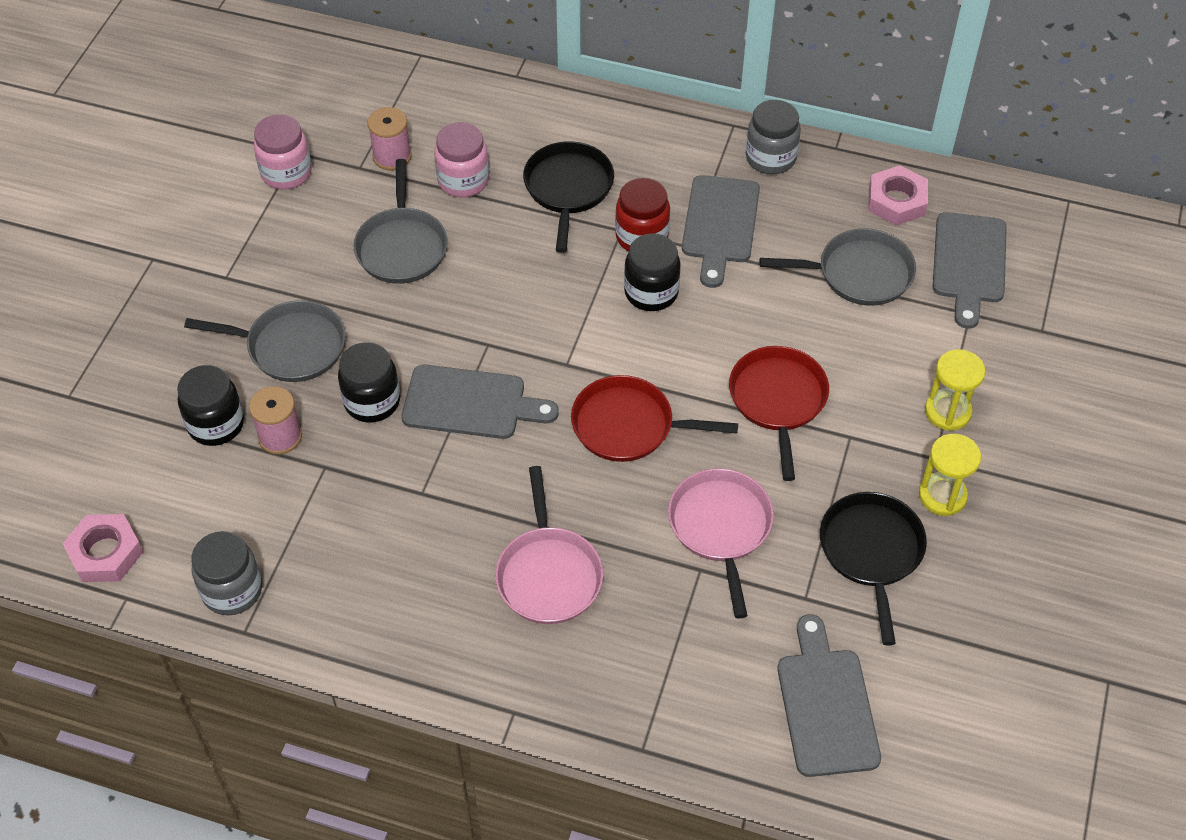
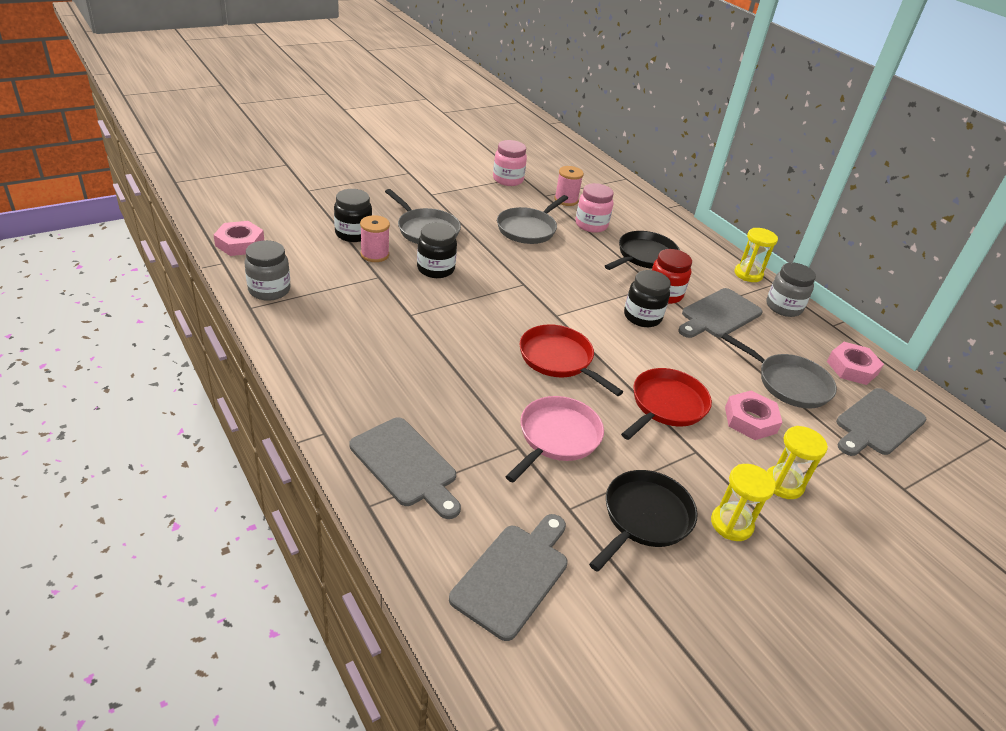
camera: 35 degrees right, 15 degrees down
grey cutting board [401,365,559,439] -> grey cutting board moved to [350,417,461,519]
pink pan [495,466,603,624] -> none
none -> pink nut [725,390,783,440]
none -> yellow hourglass [734,228,778,282]

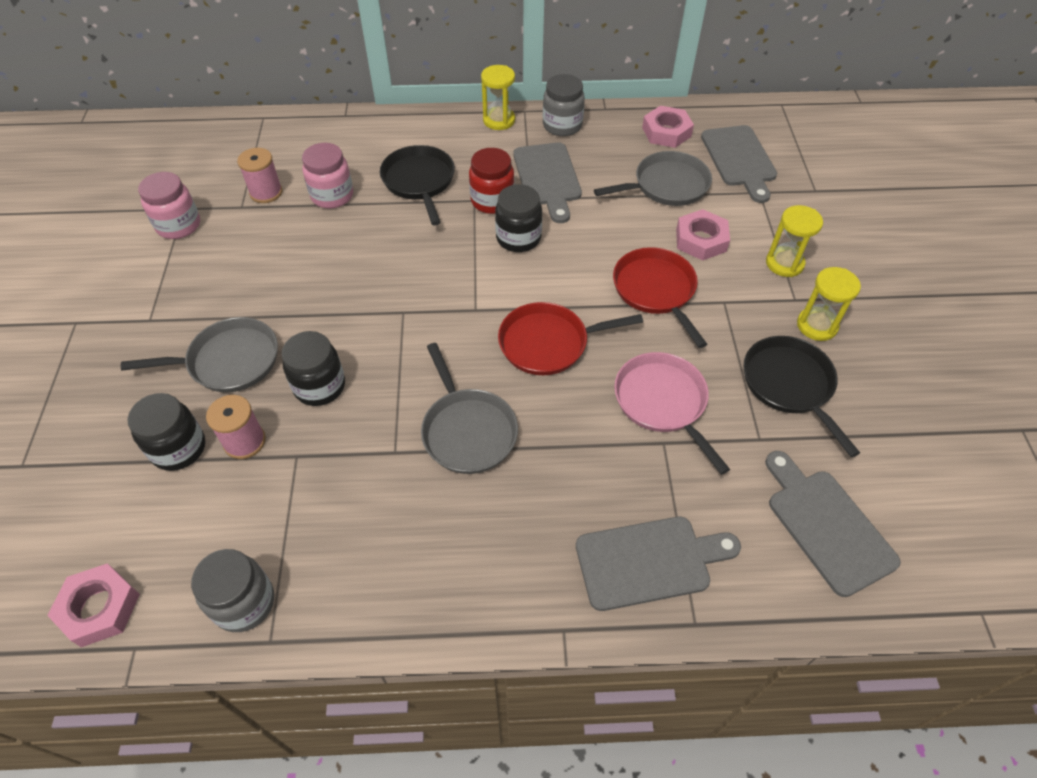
camera: 55 degrees left, 15 degrees up
grey pan [497,195,568,244] -> grey pan moved to [421,343,518,474]

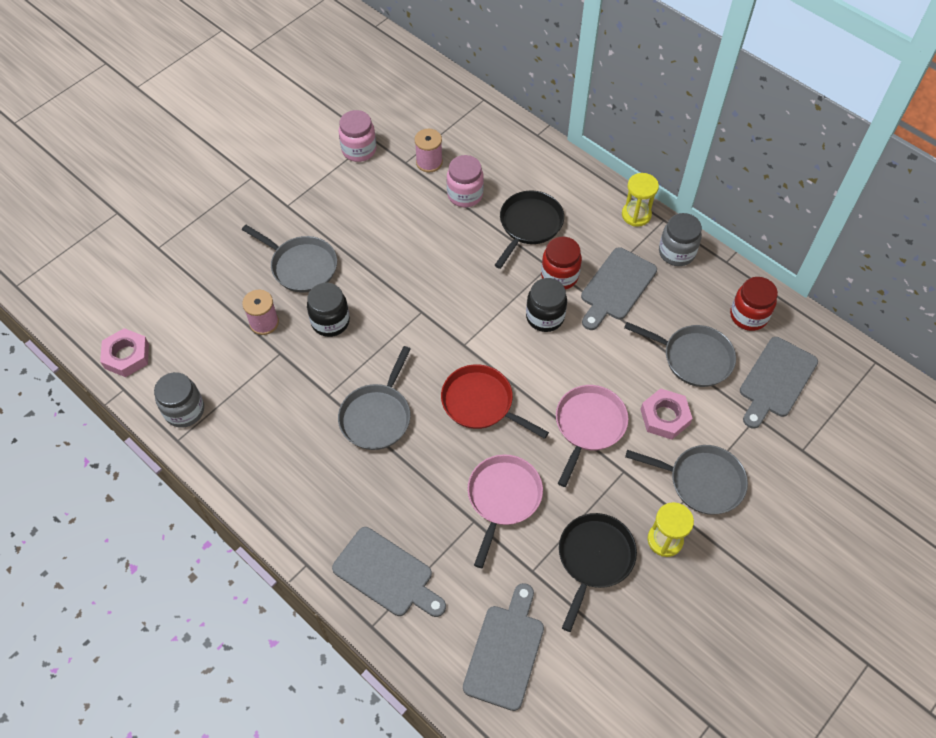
camera: 45 degrees right, 5 degrees up
black jar [127,393,205,471] -> none
red pan [613,247,707,348] -> pink pan [556,385,628,487]
pink nut [642,106,694,148] -> red jar [730,277,778,331]
yellow hourglass [766,205,823,277] -> grey pan [625,445,748,515]

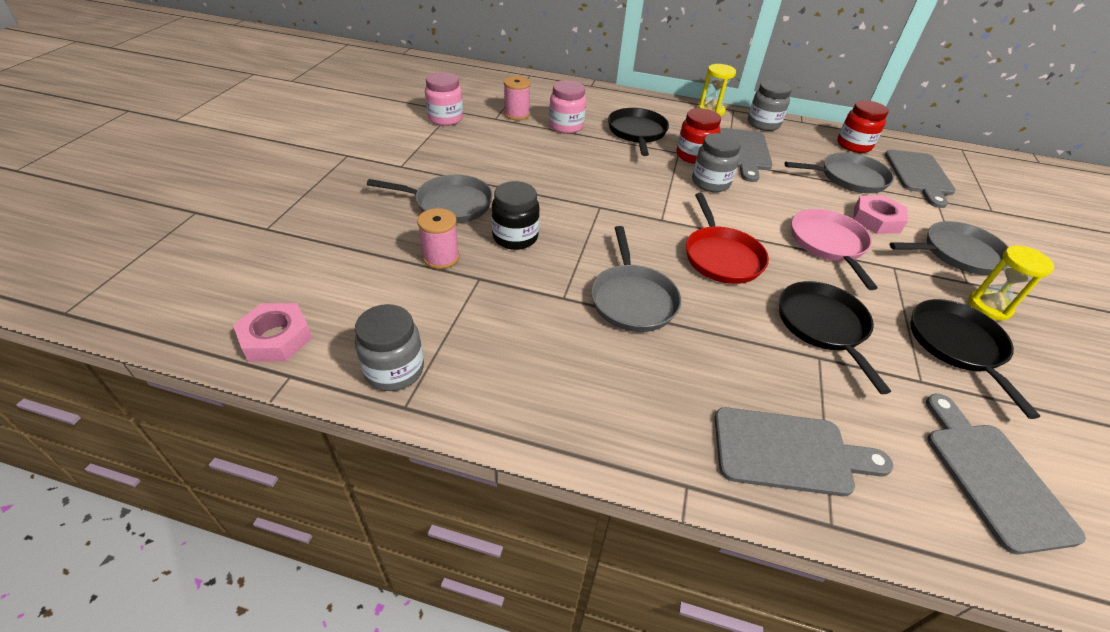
camera: 30 degrees left, 15 degrees down
red pan [441,364,549,439] -> red pan turned 105 degrees counterclockwise [686,193,769,284]
pink pan [467,454,543,568] -> black pan [779,281,891,394]
black jar [526,278,567,332] -> grey jar [692,133,741,192]

